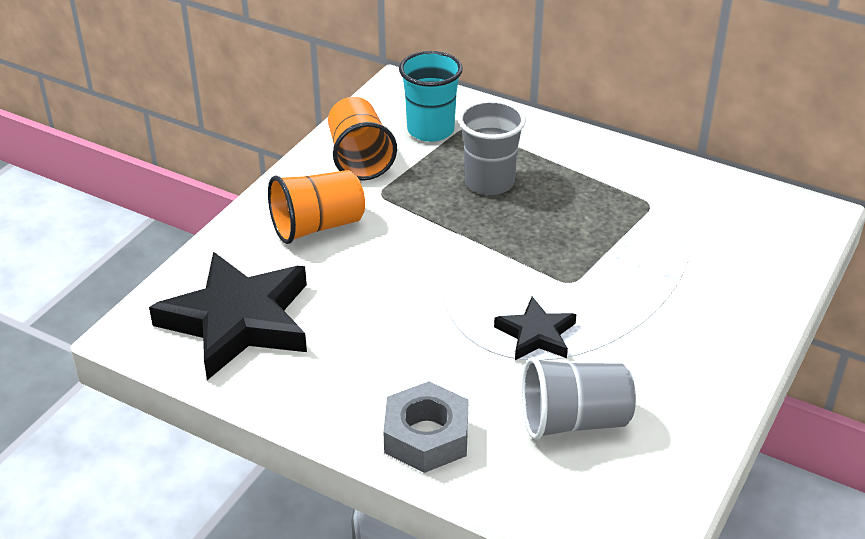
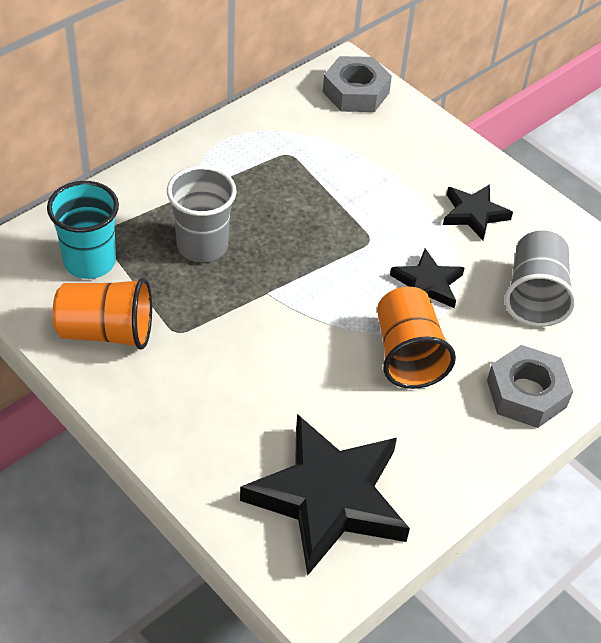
camera: 75 degrees left, 10 degrees up
orange cup [268,170,365,244] -> orange cup moved to [377,287,456,389]
none -> grey nut [323,56,392,112]
none -> black star [443,184,513,240]

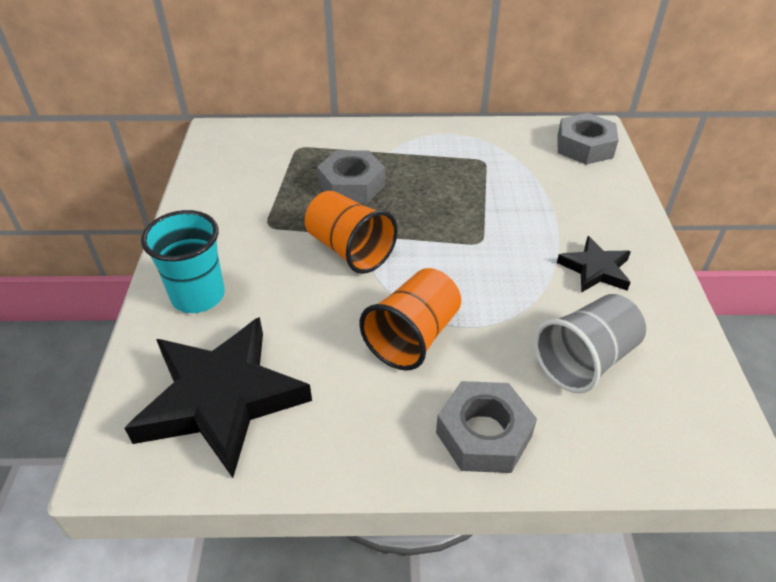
camera: 45 degrees right, 5 degrees down
turquoise cup [47,181,119,279] -> turquoise cup moved to [141,210,225,313]
orange cup [53,277,152,350] -> orange cup moved to [305,191,398,274]
grey cup [167,166,237,262] -> grey nut [317,150,385,203]
black star [390,248,464,308] -> none

